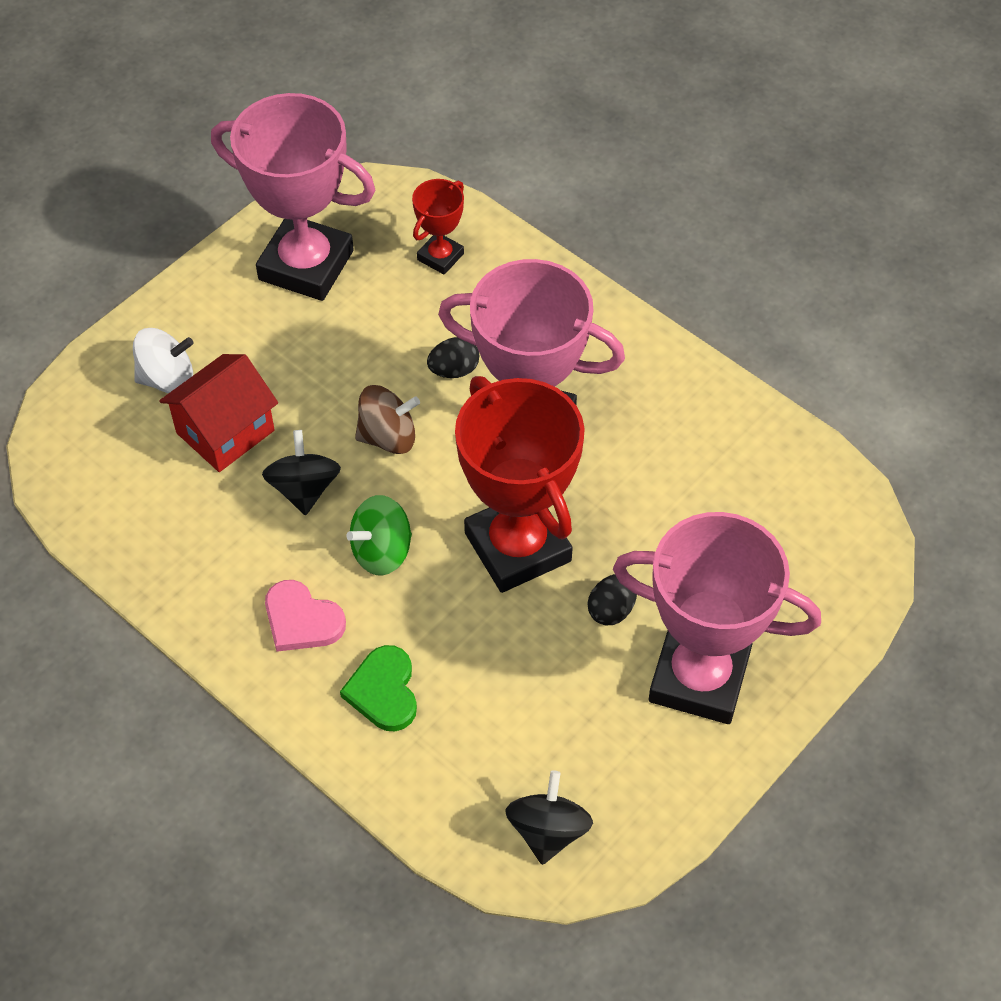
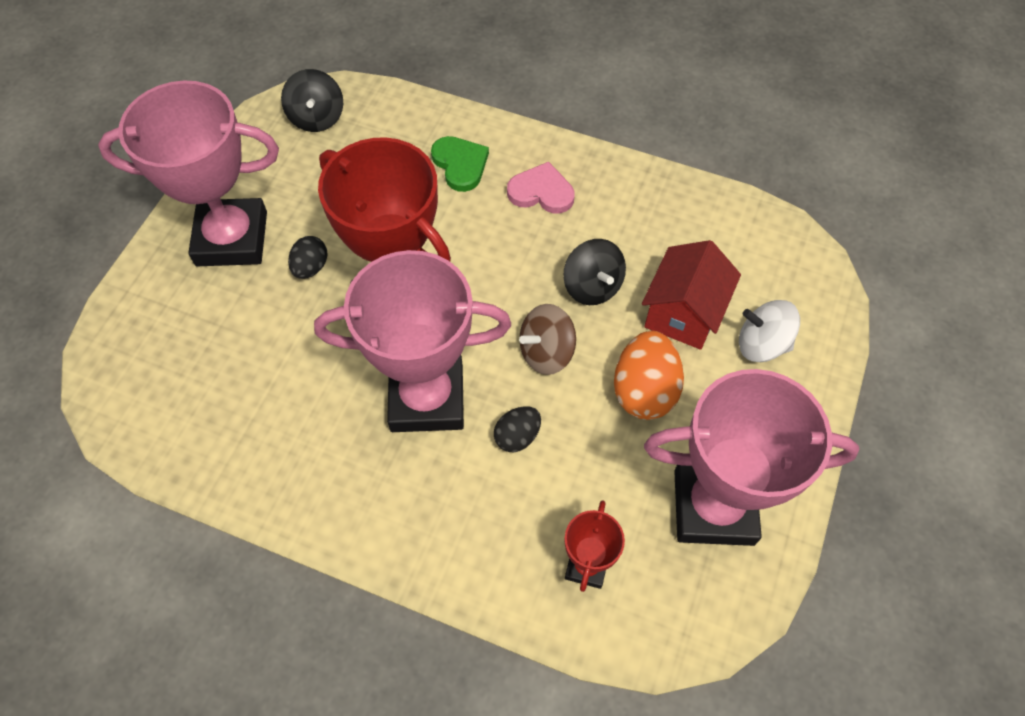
camera: 160 degrees right, 5 degrees up
white spinning top [133,328,194,394] -> white spinning top turned 45 degrees clockwise [739,300,800,362]
green spinning top [346,495,412,576] -> none
none -> orange egg [614,331,684,420]

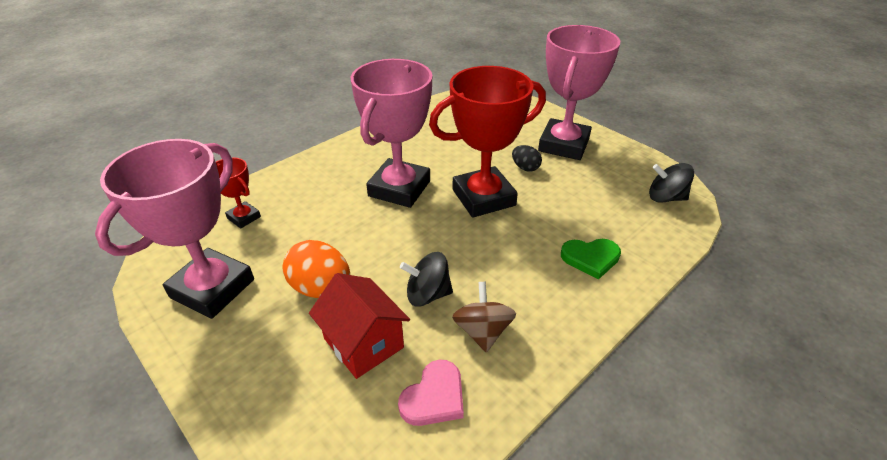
camera: 115 degrees right, 20 degrees down
black egg [494,406,541,452] -> none
pink heart [507,162,575,213] -> pink heart moved to [398,360,464,426]
brown spinning top [519,304,576,375] -> brown spinning top moved to [452,282,516,352]
white spinning top [739,300,800,362] -> none

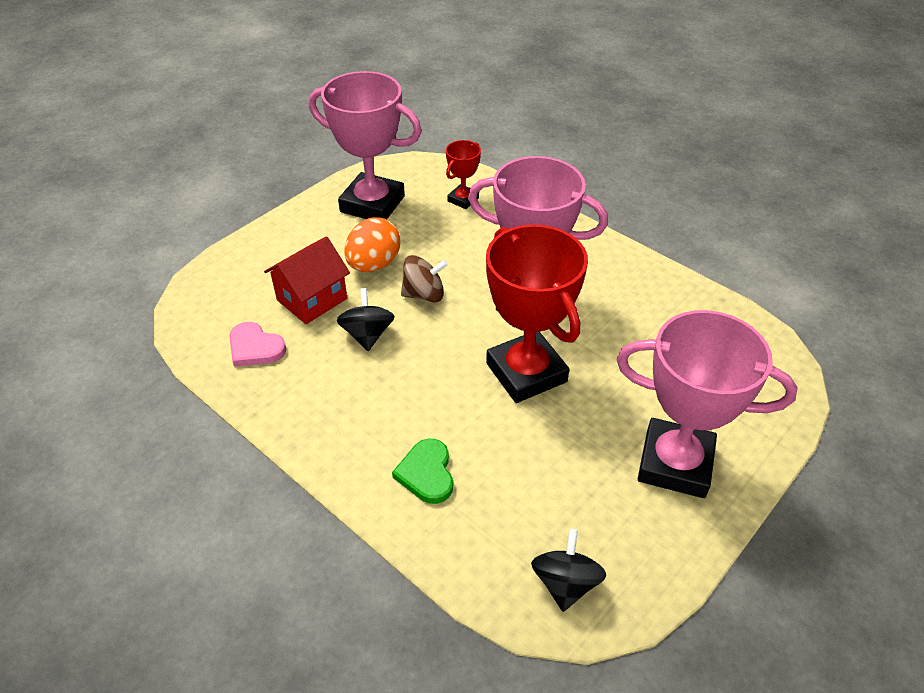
camera: 85 degrees right, 5 degrees up
brown spinning top [452,282,516,352] -> brown spinning top moved to [401,255,448,302]
black egg [512,145,542,172] -> none

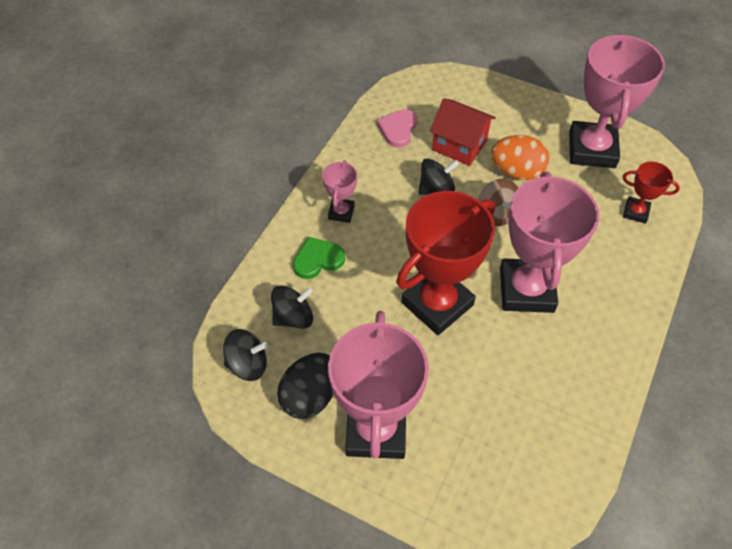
camera: 75 degrees right, 10 degrees up
none -> black spinning top [271,285,313,329]
none -> black egg [277,353,333,419]
none -> pink trophy [322,160,357,223]

